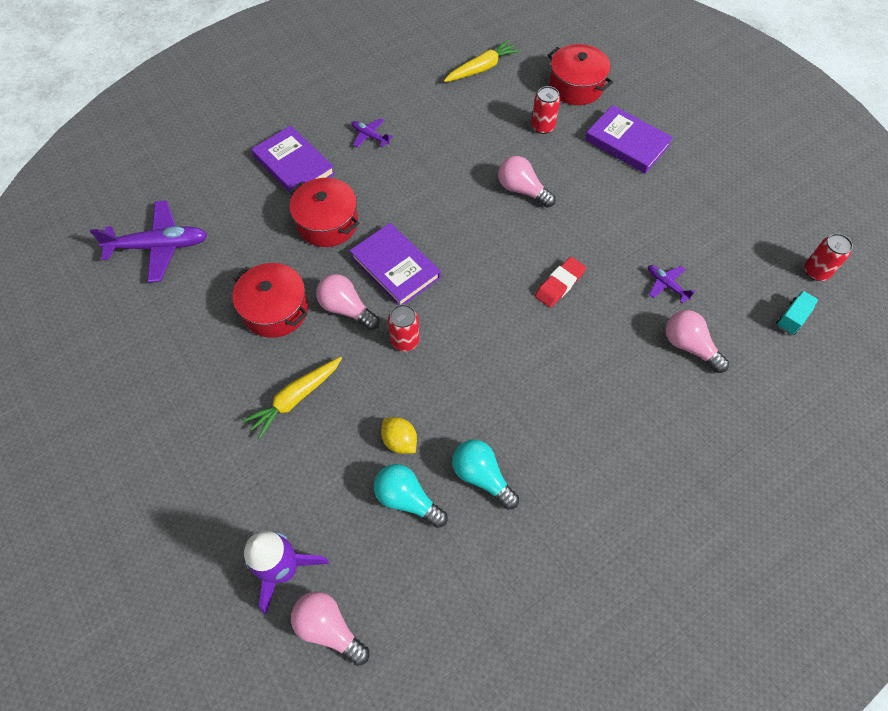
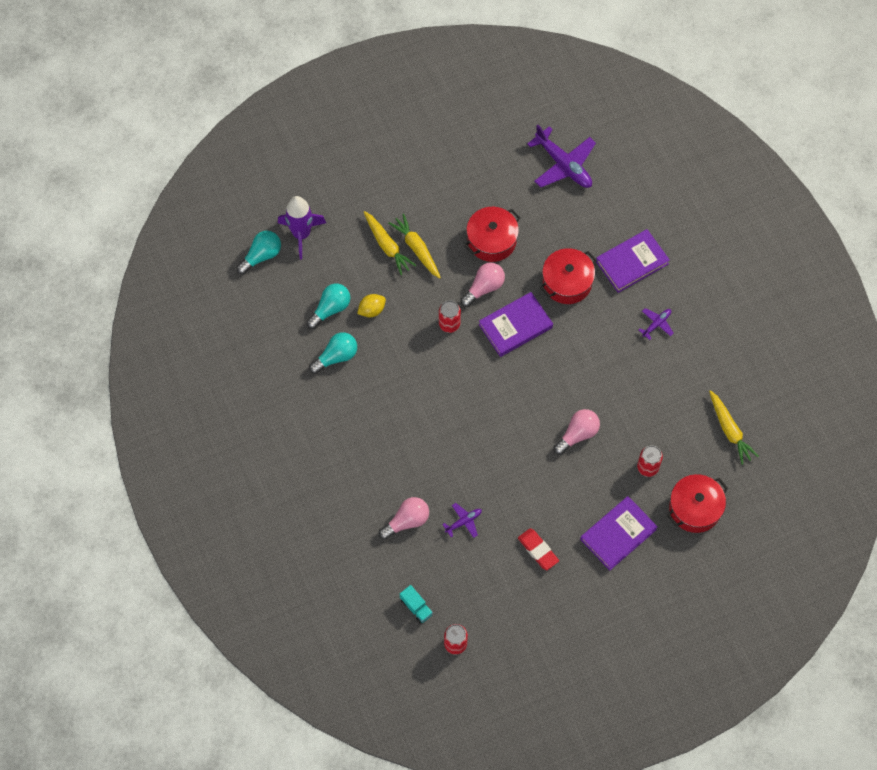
camera: 100 degrees right, 5 degrees up
purple plane [90,201,208,283] -> purple plane turned 45 degrees counterclockwise [527,124,596,188]
pink light bulb [291,591,369,666] -> turquoise light bulb [236,231,281,275]
red eraser [535,257,586,308] -> red eraser moved to [518,528,559,570]
none -> yellow carrot [364,211,416,275]

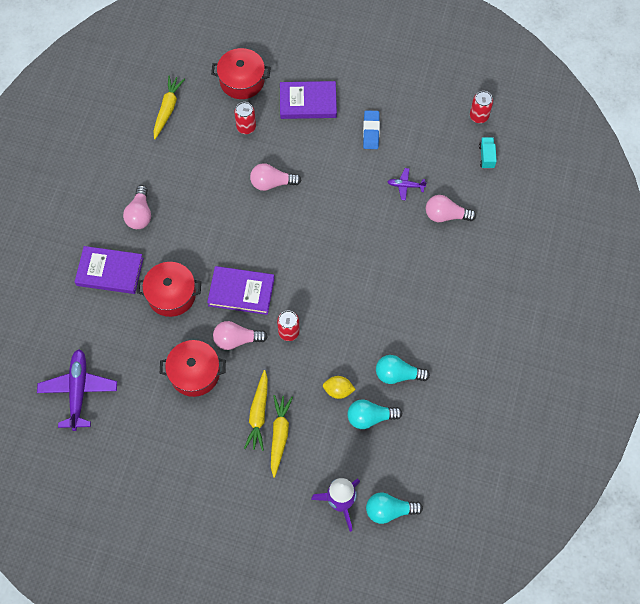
camera: 140 degrees left, 0 degrees up
red eraser [518,528,559,570] -> blue eraser [363,110,380,149]
purple plane [639,308,674,340] -> pink light bulb [123,185,151,229]

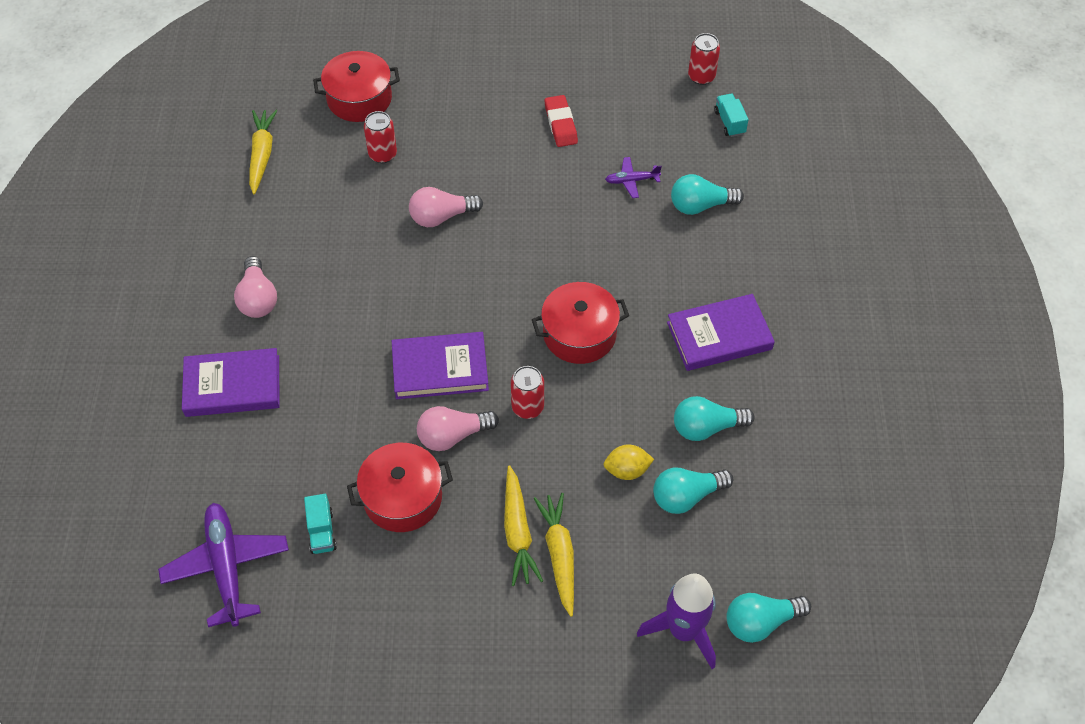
camera: 15 degrees left, 10 degrees down
red pot [137,262,201,317] -> red pot moved to [532,282,629,364]
purple book [280,81,337,119] -> purple book moved to [667,294,775,371]
blue eraser [363,110,380,149] -> red eraser [544,95,578,147]
pink light bulb [426,195,476,222] -> turquoise light bulb [671,174,744,215]
none -> turquoise truck [304,494,337,554]

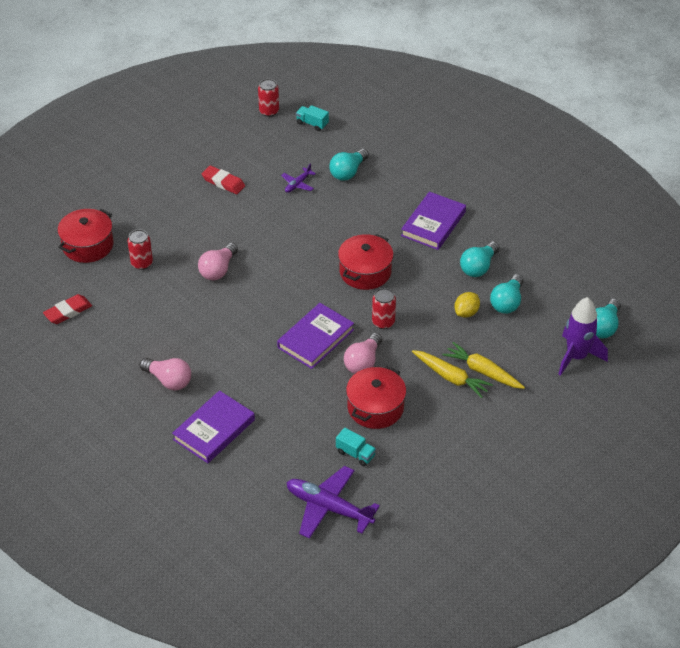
camera: 45 degrees left, 10 degrees down
yellow carrot [249,110,277,194] -> red eraser [43,294,92,324]

